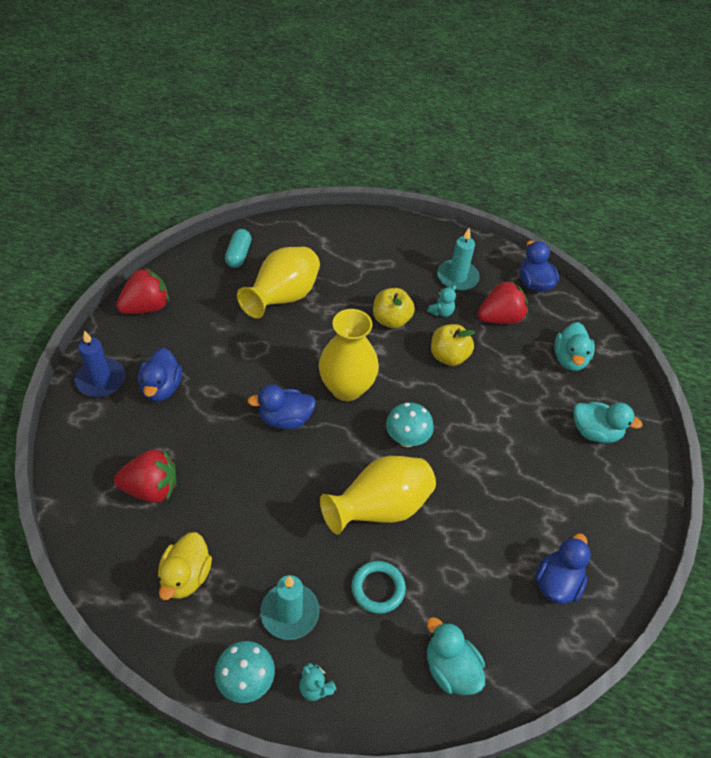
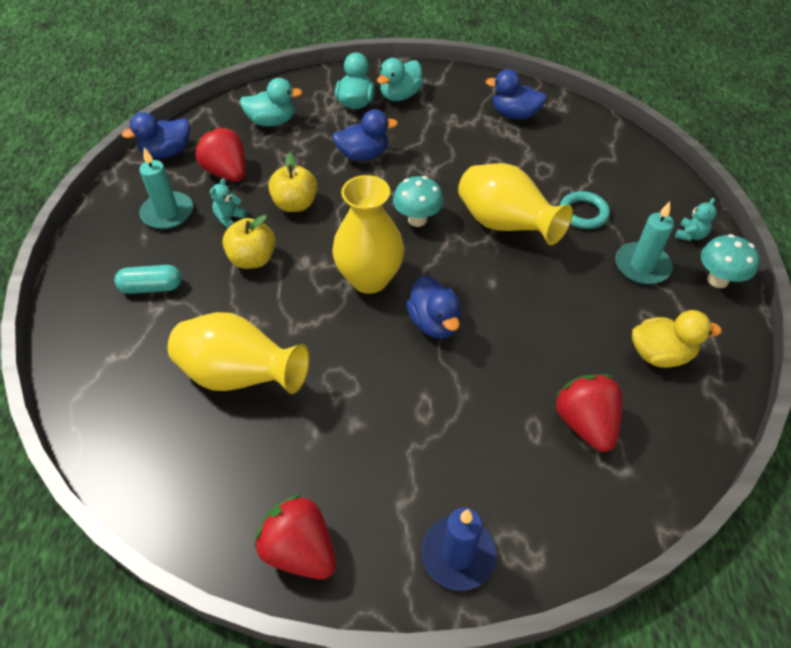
camera: 100 degrees left, 0 degrees up
blue duck [138,348,182,402] -> blue duck moved to [332,109,398,161]
turquoise capsule [225,229,251,268] -> turquoise capsule moved to [114,265,182,294]
turquoise teddy bear [427,285,456,317] -> turquoise teddy bear turned 90 degrees counterclockwise [210,178,247,228]
turquoise duck [427,617,485,695] -> turquoise duck moved to [377,58,423,101]

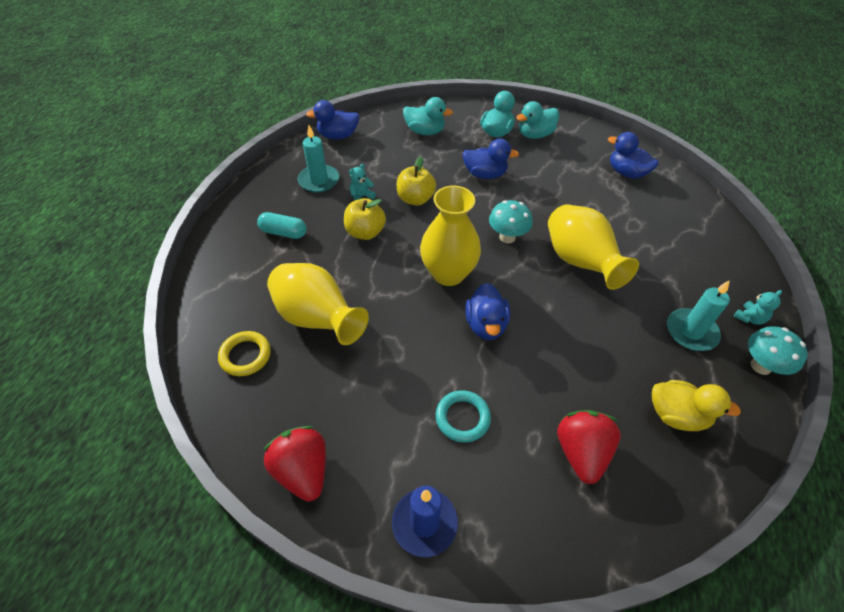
camera: 20 degrees right, 0 degrees up
red strawberry [194,127,245,182] -> none
turquoise ring [559,191,610,229] -> turquoise ring moved to [436,390,491,443]
none -> yellow ring [218,331,271,376]

